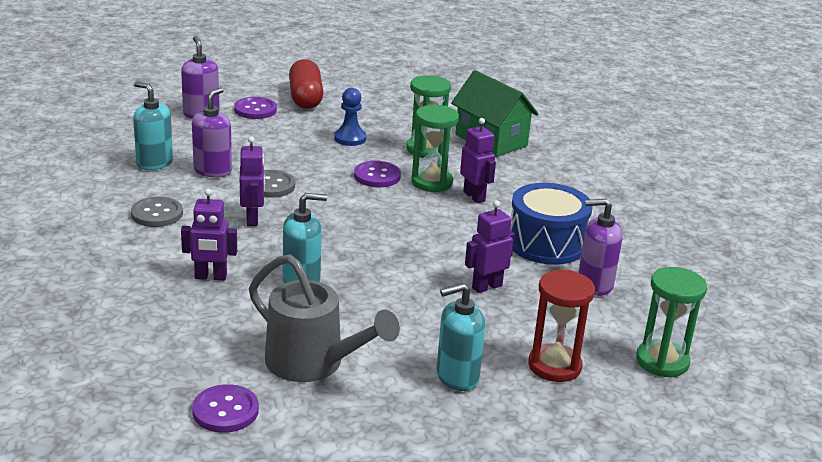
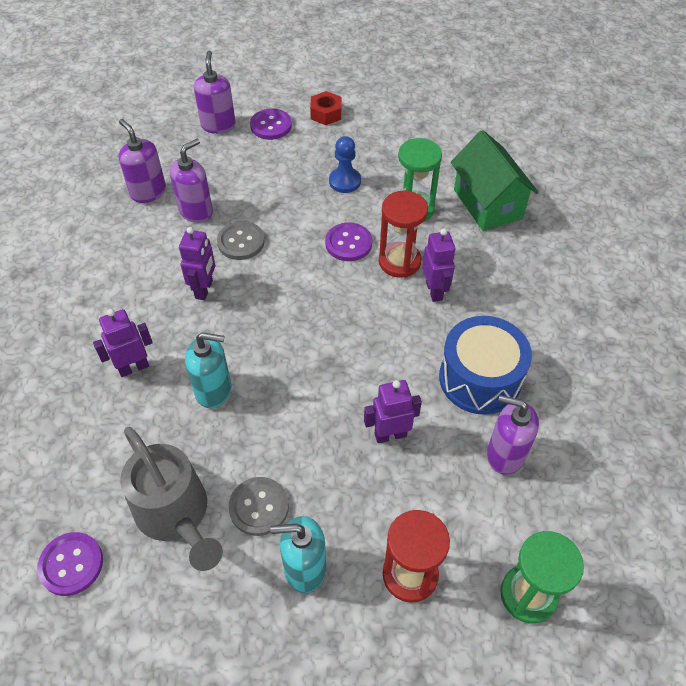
camera: 20 degrees right, 25 degrees up
grey button [131,197,183,227] -> grey button moved to [229,477,289,536]
turquoise soap dispenser [133,81,173,170] -> purple soap dispenser [118,119,166,203]
purple robot [181,189,237,280] -> purple robot turned 135 degrees clockwise [93,309,153,377]
red capsule [289,59,323,109] -> red nut [310,91,341,125]
green hourglass [411,105,459,192] -> red hourglass [379,190,428,278]

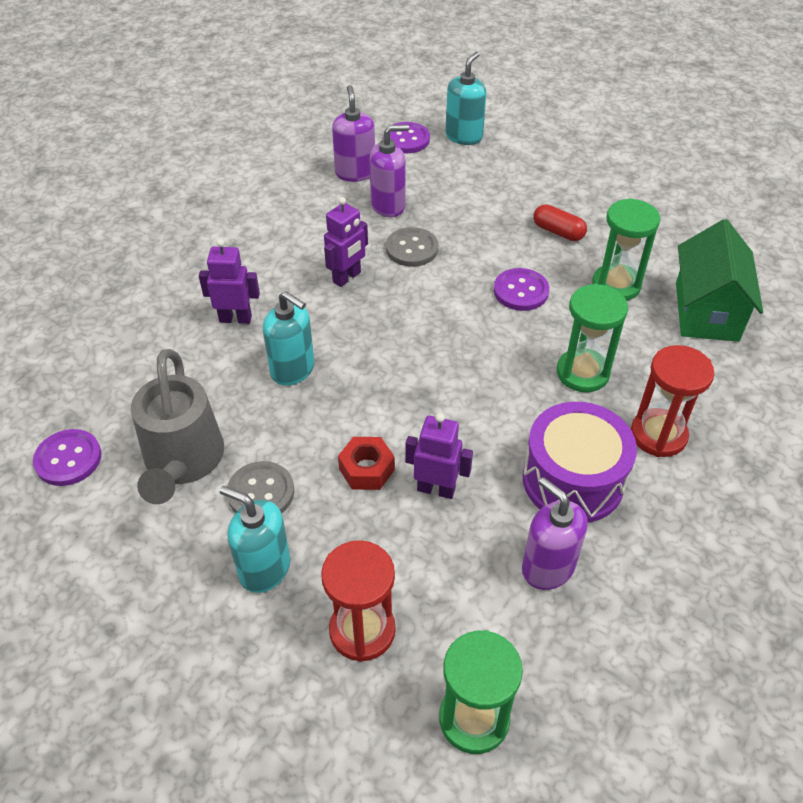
camera: 30 degrees right, 5 degrees down
purple soap dispenser [194,51,236,134] -> turquoise soap dispenser [445,52,486,145]
purple button [250,109,292,140] -> purple button moved to [390,122,430,153]
red nut [310,91,341,125] -> red nut moved to [338,437,395,490]
blue pawn [329,136,361,193] -> red capsule [533,204,587,241]
red hourglass [379,190,428,278] -> red hourglass moved to [631,345,715,457]
purple robot [422,228,455,302] -> green hourglass [557,284,628,392]
blue drum [439,316,532,415] -> purple drum [522,402,637,523]

